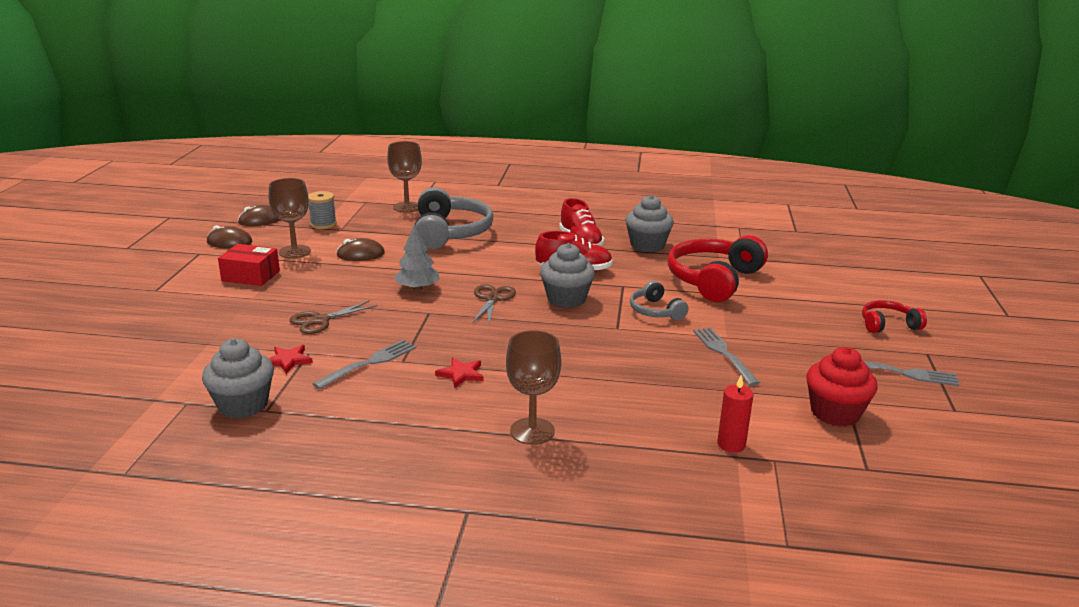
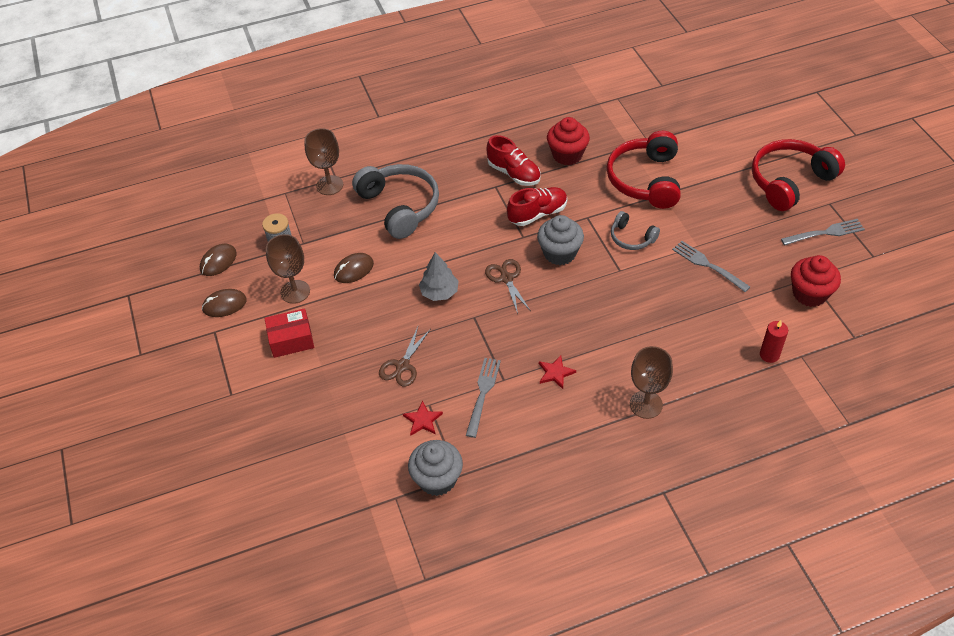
camera: 25 degrees left, 25 degrees up
grey cupcake [625,195,674,252] -> red cupcake [547,117,590,165]
red headphones [862,300,927,333] -> red headphones [752,139,845,211], size x1.93

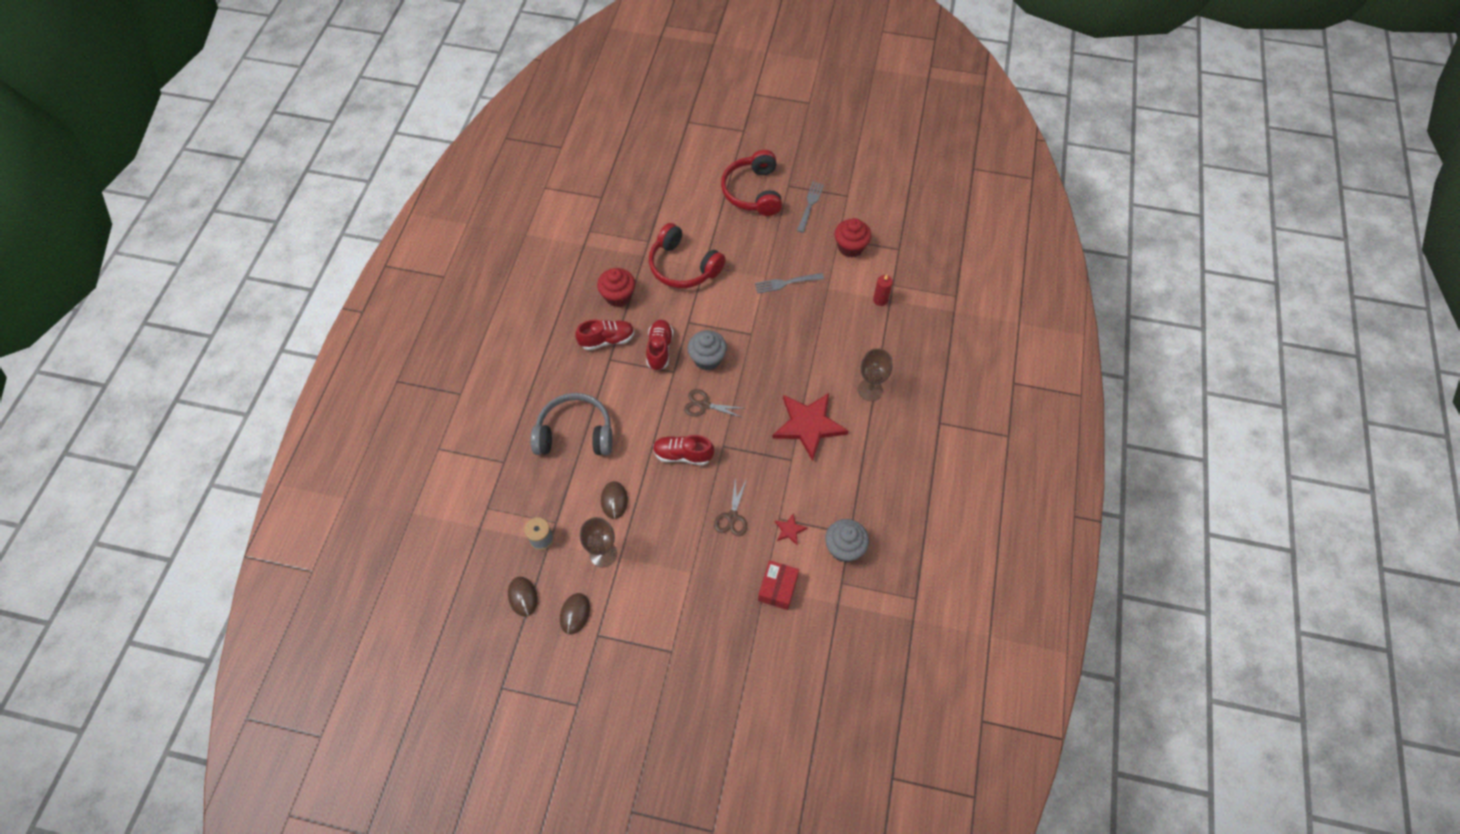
camera: 60 degrees left, 10 degrees up
red box [264,308,314,358] -> red box moved to [758,560,799,610]
brown goblet [304,128,343,195] -> none
brown scissors [379,327,431,387] -> brown scissors turned 45 degrees clockwise [714,479,747,537]
grey tree [419,252,459,301] -> red shoe [653,435,714,465]
grey fork [466,358,501,438] -> none
red star [539,355,576,389] -> red star [772,393,848,461], size x2.40
grey headphones [611,211,660,250] -> none

